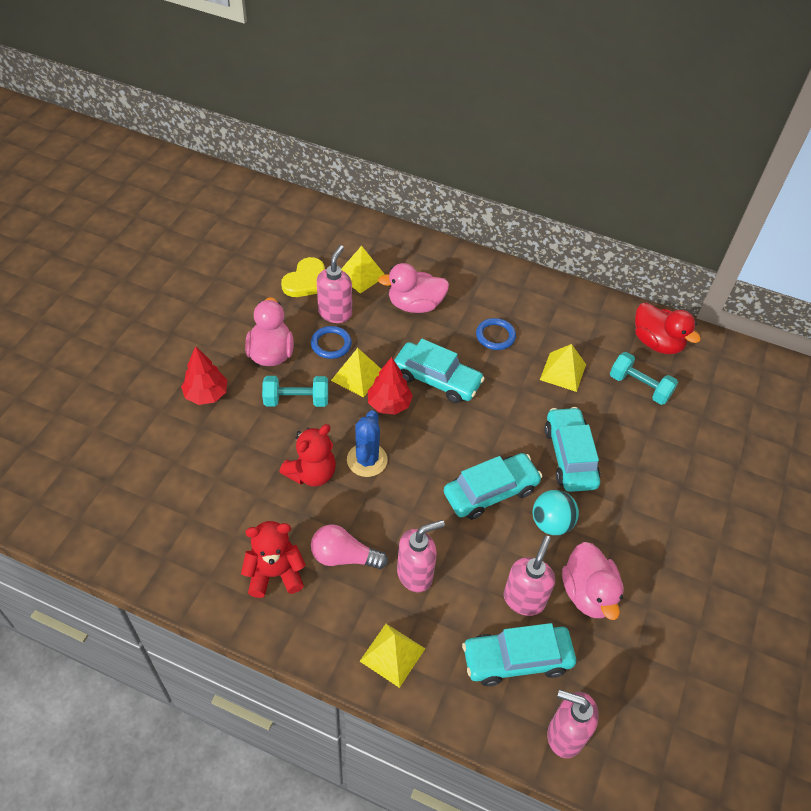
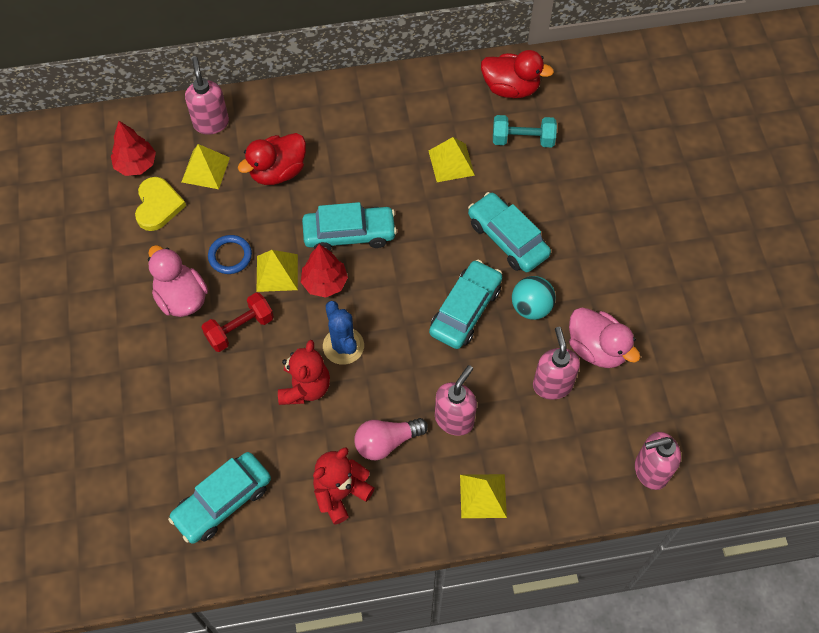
camera: 30 degrees left, 10 degrees up
red tree [181,346,227,405] -> red tree moved to [111,121,156,176]
turquoise dumbbell [262,376,328,407] -> red dumbbell [201,292,274,352]
pink soap dispenser [317,245,352,323] -> pink soap dispenser moved to [185,57,229,135]
pink duck [378,263,449,313] -> red duck [238,133,306,185]
turquoise car [462,623,576,686] -> turquoise car moved to [168,452,271,544]
blue ring [476,318,516,350] -> none

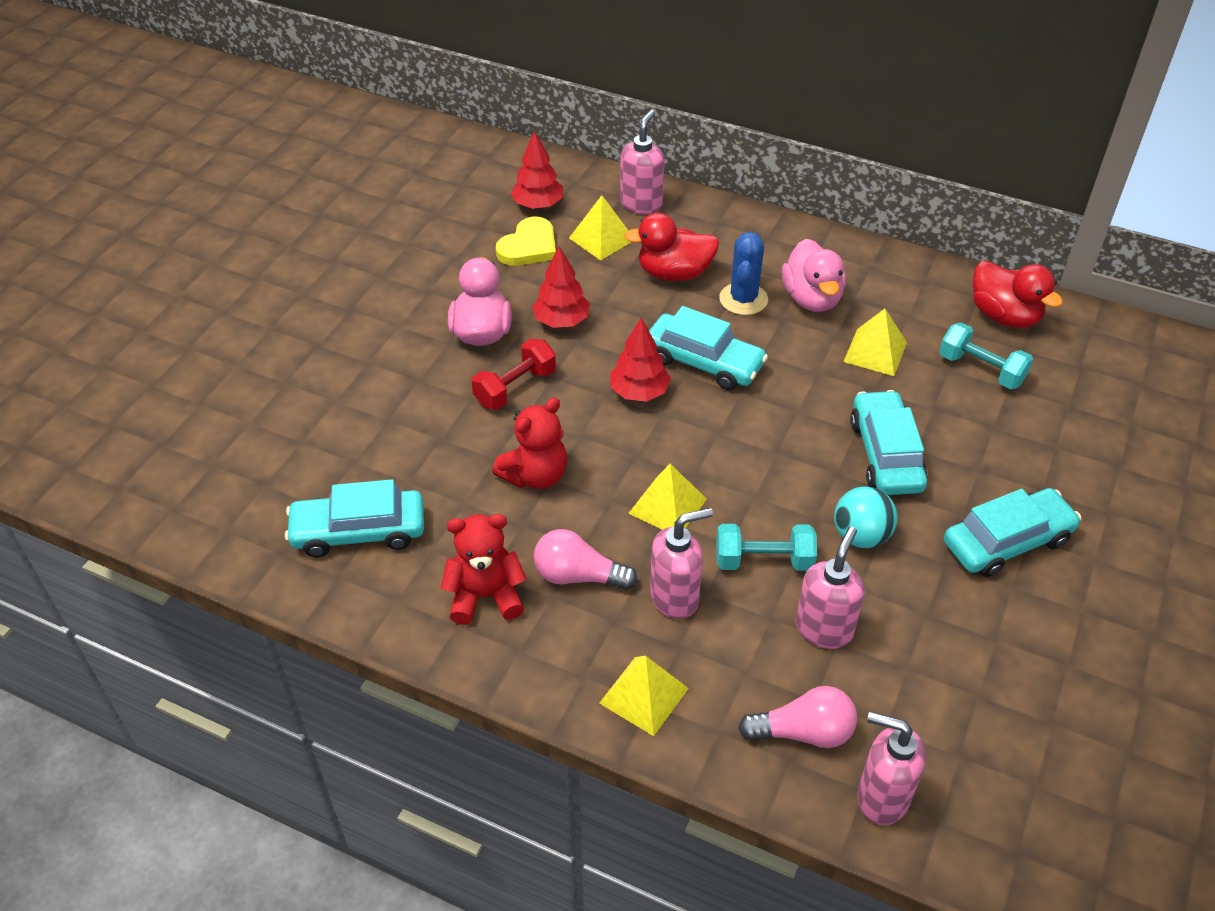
camera: 35 degrees right, 15 degrees down
red dumbbell [201,292,274,352] -> red dumbbell turned 45 degrees counterclockwise [471,339,556,410]
blue ring [208,235,252,274] -> red tree [532,247,590,328]
yellow pyramid [257,250,298,292] -> yellow pyramid moved to [628,463,707,530]
blue cactus [323,301,364,365] -> blue cactus moved to [719,232,768,315]
turquoise car [429,260,502,349] -> turquoise car moved to [944,488,1081,577]
pink duck [569,308,640,368] -> pink duck moved to [782,239,846,312]
none -> turquoise dumbbell [717,524,817,571]
none -> pink light bulb [738,686,857,748]

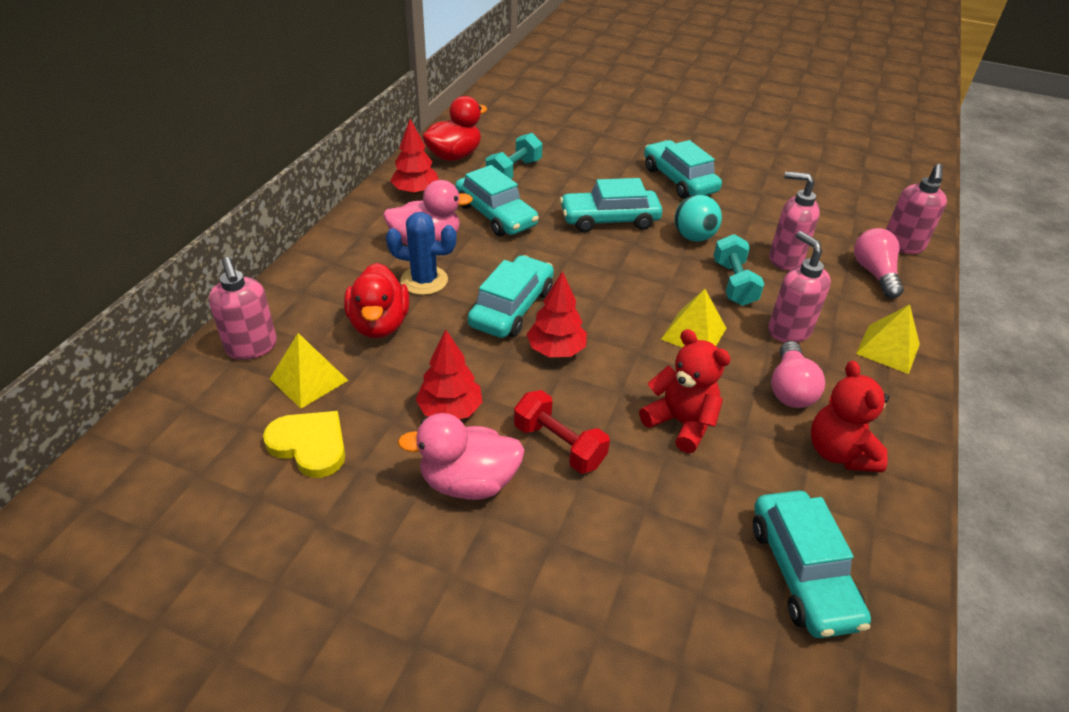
camera: 95 degrees left, 5 degrees down
red tree [511,131,563,209] -> red tree moved to [390,119,439,195]
pink soap dispenser [620,110,665,214] -> pink soap dispenser turned 135 degrees counterclockwise [209,257,277,360]
yellow pyramid [843,309,907,376] -> turquoise car [455,165,539,236]

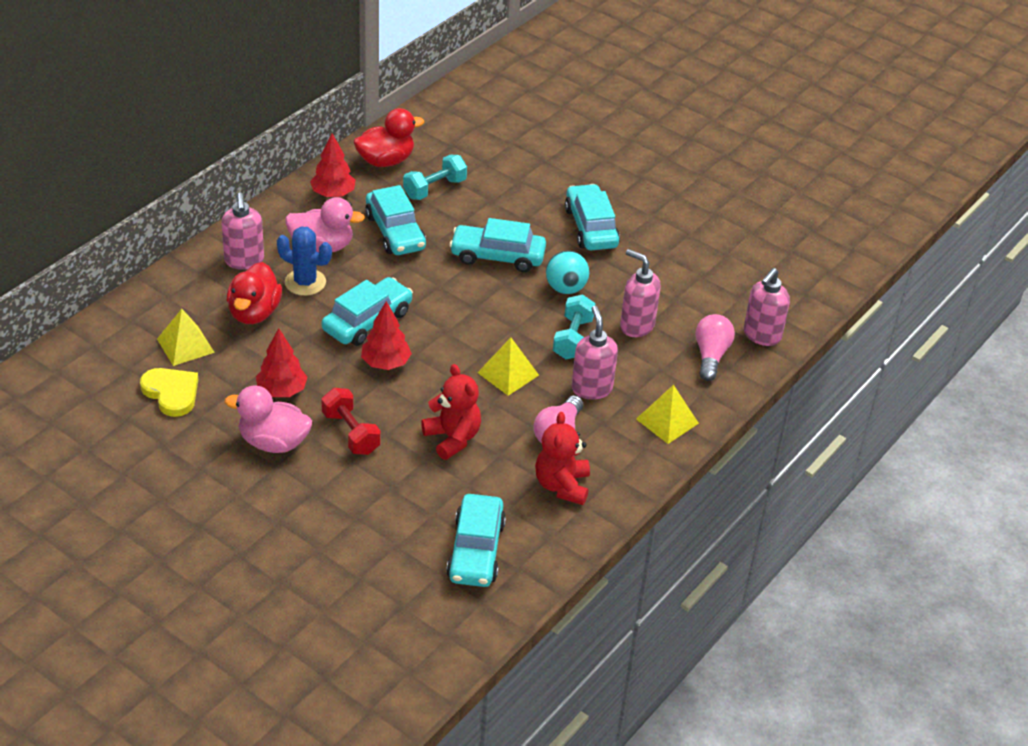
camera: 15 degrees right, 0 degrees up
pink soap dispenser [209,257,277,360] -> pink soap dispenser moved to [221,193,264,270]

